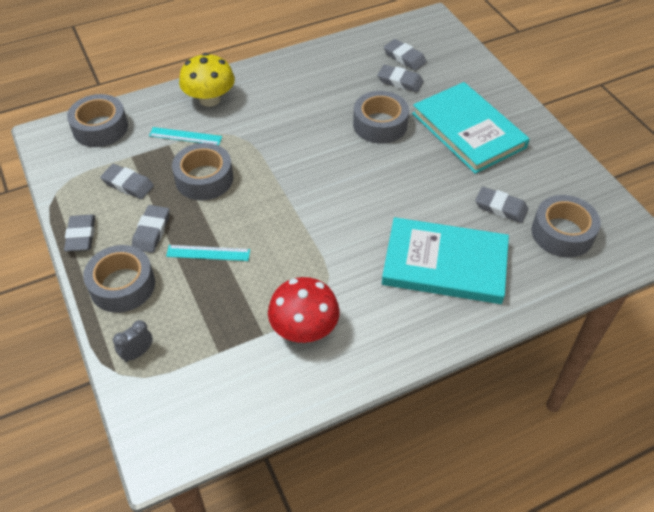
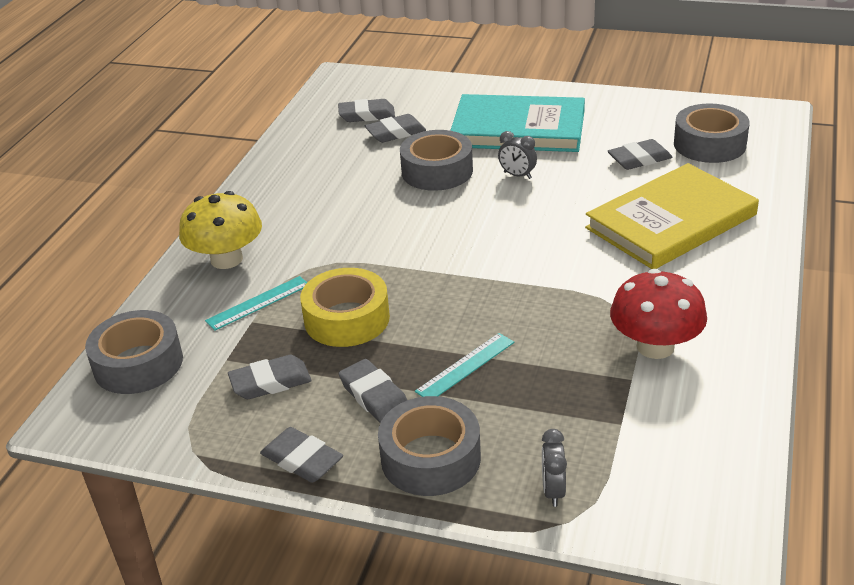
camera: 45 degrees left, 15 degrees down
grey tape [172,143,233,200] -> yellow tape [300,268,390,347]
turquoise book [382,217,509,304] -> yellow book [585,163,759,269]
none -> grey clock [498,131,537,179]

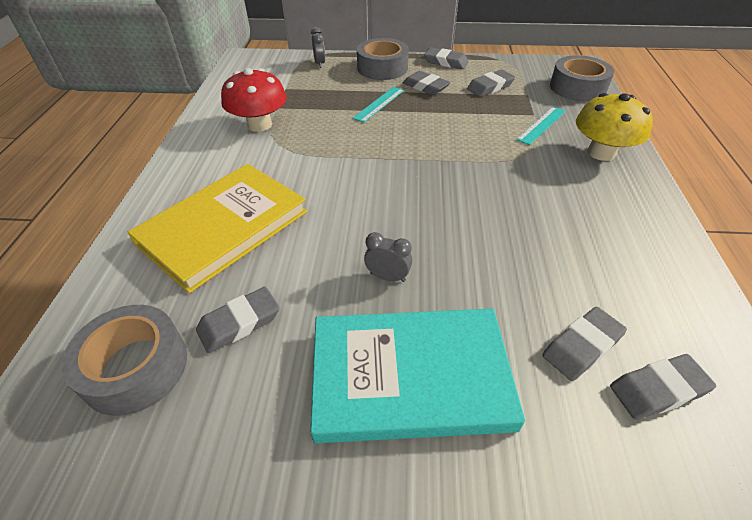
camera: 165 degrees right, 10 degrees up
yellow tape [300,268,390,347] -> none
grey tape [400,130,473,191] -> none

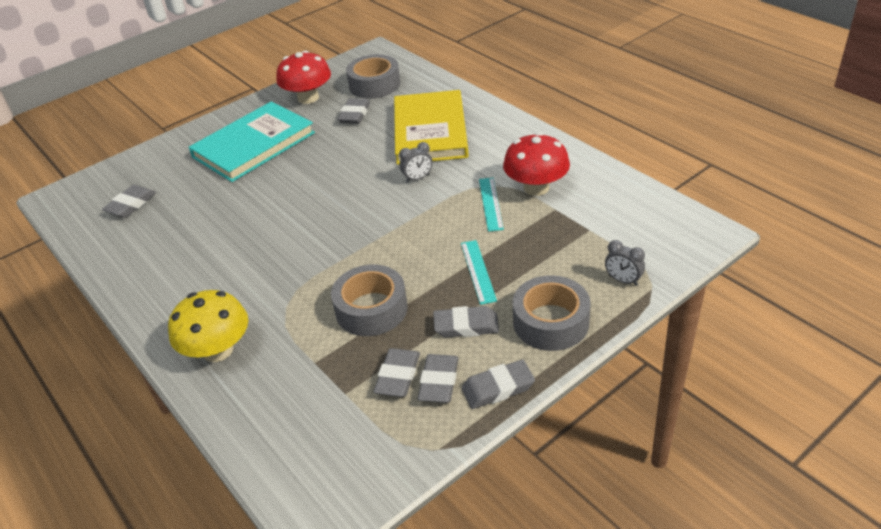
camera: 140 degrees right, 5 degrees down
grey clock [364,232,412,282] -> grey clock moved to [399,142,433,183]
turquoise ruler [516,107,566,145] -> turquoise ruler moved to [479,178,504,232]
grey eraser [543,307,627,381] -> grey eraser moved to [418,354,459,403]
grey tape [550,55,614,102] -> grey tape moved to [331,264,408,336]
none -> red mushroom [276,51,331,104]

